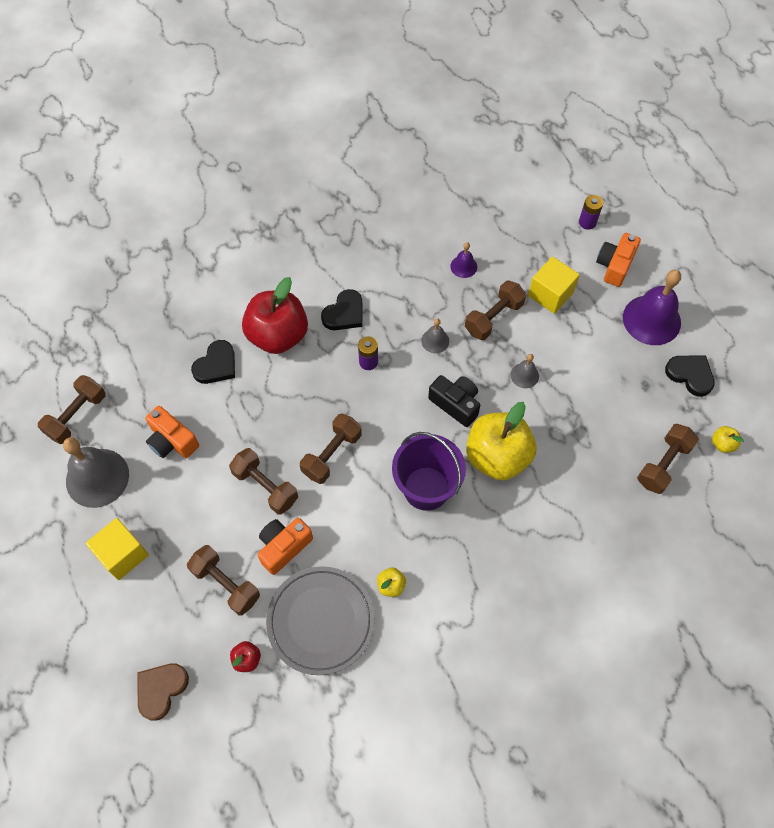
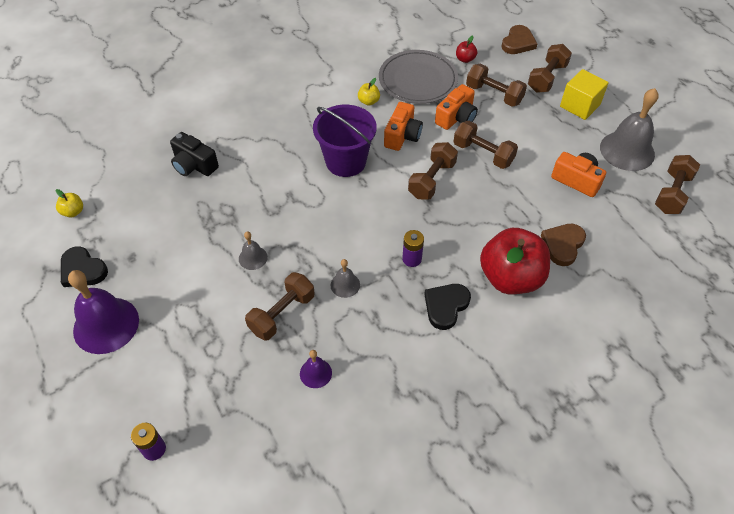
camera: 175 degrees right, 10 degrees down
black heart [191,340,235,384] -> brown heart [541,224,586,266]
black camera [428,375,480,427] -> black camera moved to [170,132,219,176]
yellow apple [466,402,536,480] -> none
yellow cube [528,257,580,314] -> none
orange camera [596,233,641,287] -> orange camera moved to [384,102,423,151]
brown dumbbell [637,424,699,494] -> brown dumbbell moved to [528,44,572,93]

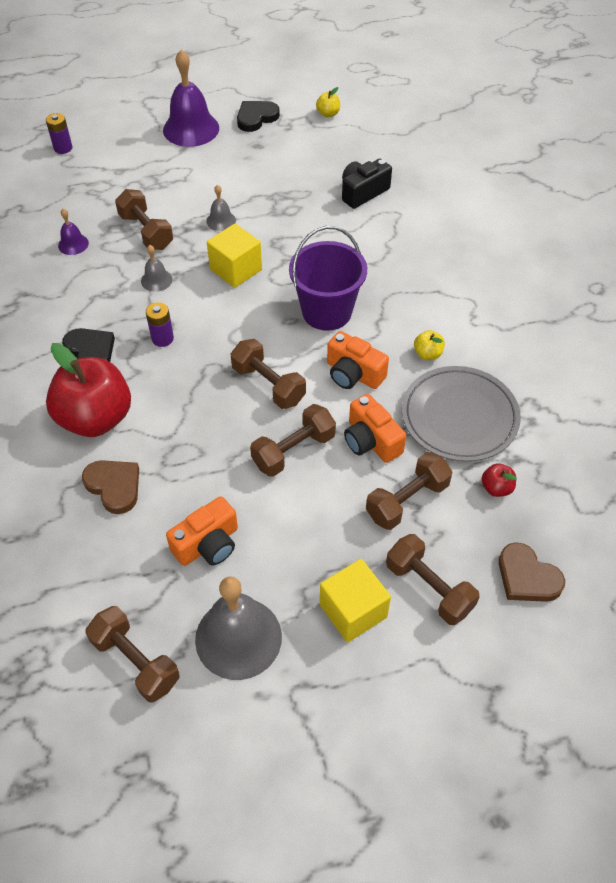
camera: 105 degrees right, 0 degrees up
none -> yellow cube [207,223,262,288]

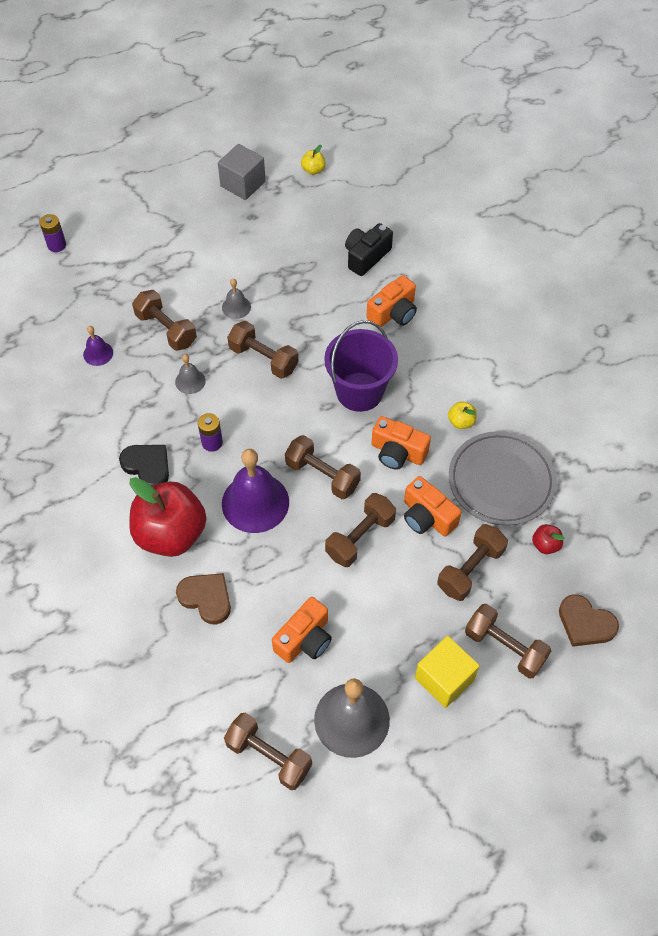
camera: 10 degrees left, 5 degrees up
purple bell [163,50,219,147] -> purple bell moved to [222,449,289,533]
yellow cube [207,223,262,288] -> brown dumbbell [227,321,298,379]
black heart [237,101,280,132] -> grey cube [218,144,266,200]
none -> orange camera [367,275,417,327]

